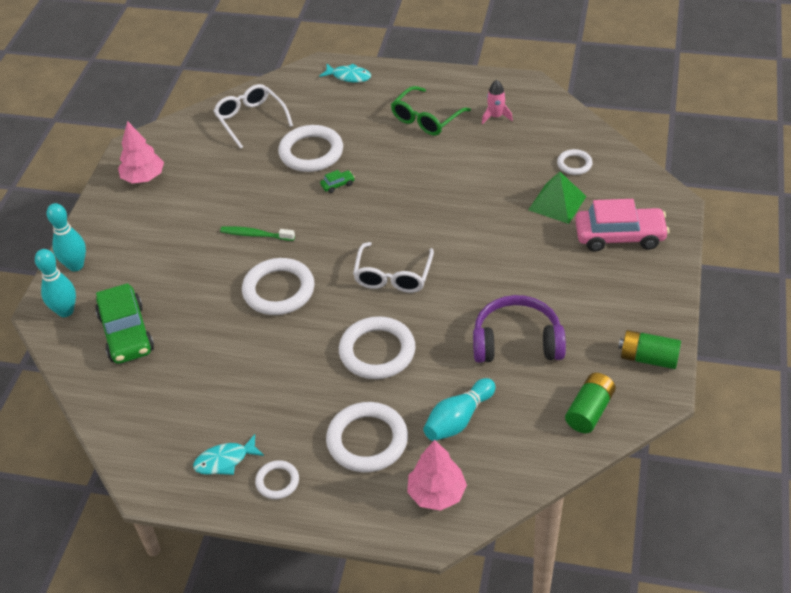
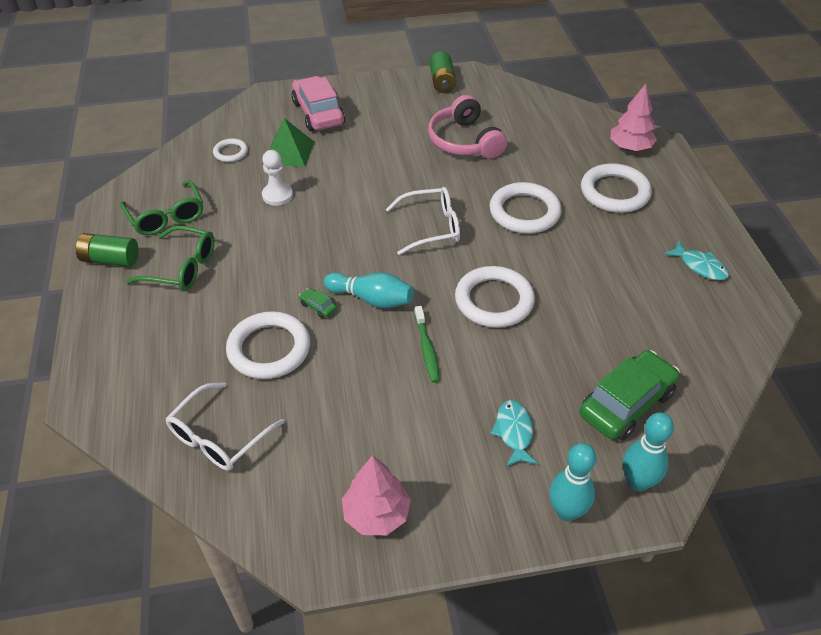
camera: 115 degrees left, 0 degrees up
white ring [255,460,299,499] -> none
turquoise fish [319,63,371,83] -> turquoise fish moved to [490,400,538,467]
turquoise bowling pin [423,378,496,441] -> turquoise bowling pin moved to [324,272,414,308]
purple headphones [473,295,566,363] -> pink headphones [428,95,507,159]
pink rocket [482,80,513,124] -> green glasses [120,180,203,235]
green battery [565,373,616,433] -> green battery moved to [76,233,138,267]
none -> white pawn [262,150,293,206]

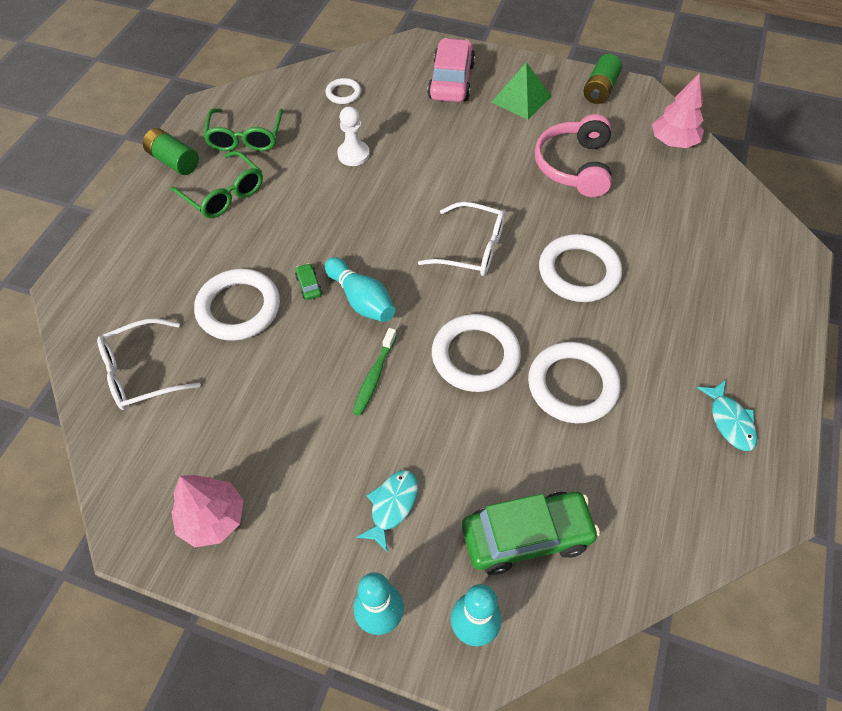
camera: 30 degrees right, 10 degrees up
green pyramid [269,118,314,167] -> green pyramid moved to [491,62,551,120]
white ring [581,163,652,213] -> white ring moved to [528,342,620,423]
pink tree [610,84,657,151] -> pink tree moved to [652,73,704,148]

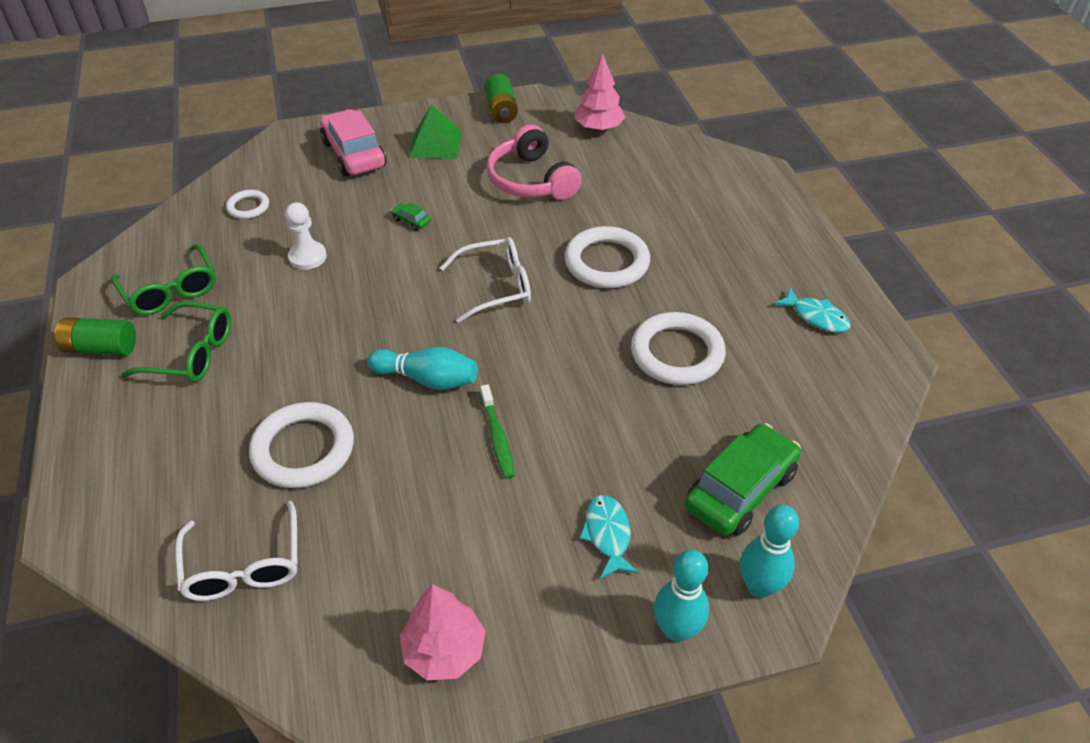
camera: 35 degrees left, 10 degrees down
white glasses [97,318,201,410] -> white glasses turned 45 degrees counterclockwise [175,501,297,601]
green car [295,263,323,300] -> green car moved to [391,202,431,231]
white ring [432,314,521,392] -> none

